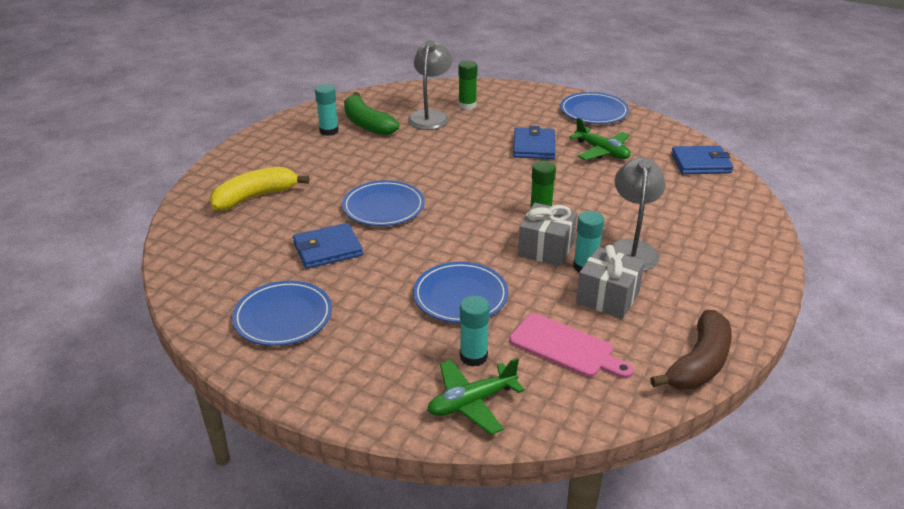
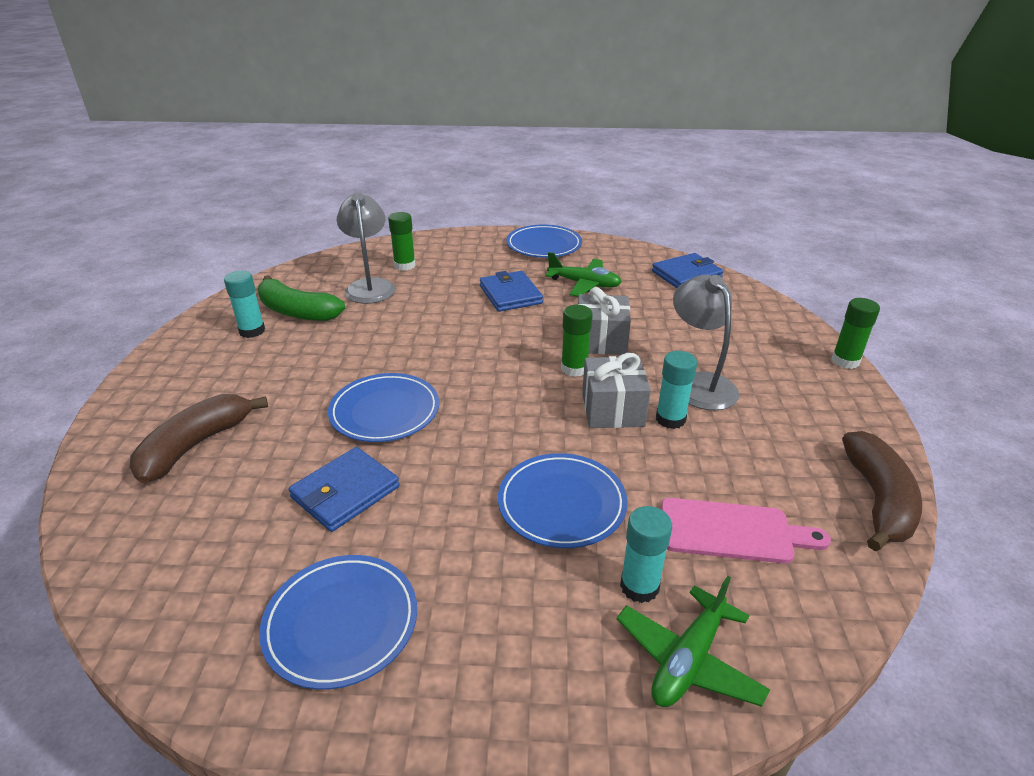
camera: 25 degrees left, 0 degrees up
yellow banana [210,167,310,210] -> brown banana [130,394,268,483]
grey gift [576,245,645,319] -> grey gift moved to [578,287,631,355]
none -> green glue stick [831,298,880,369]

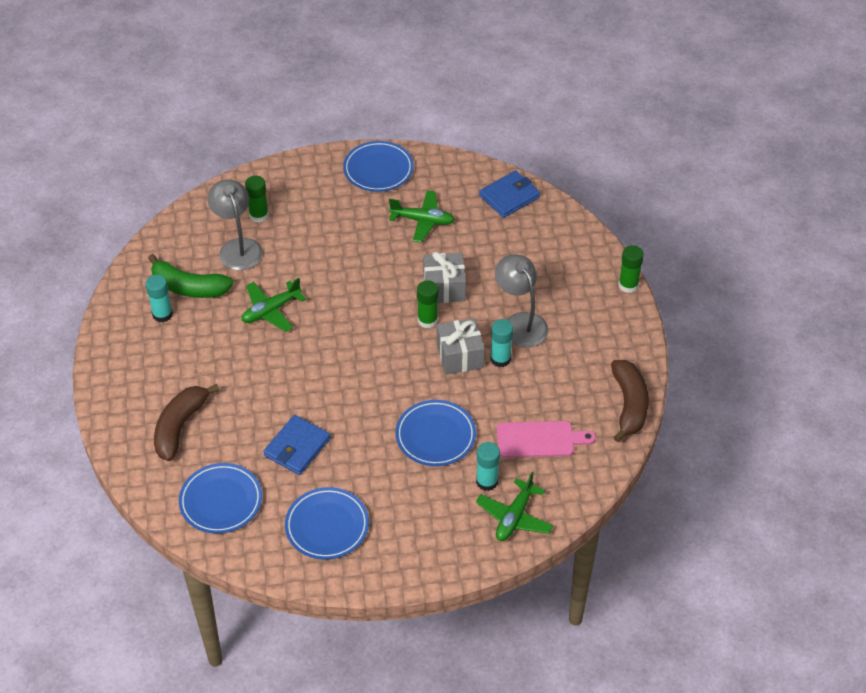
camera: 10 degrees left, 15 degrees up
blue plate [328,373,439,442] -> blue plate moved to [179,463,262,534]
blue wallet [480,271,543,312] -> none
none -> green plane [242,278,306,332]

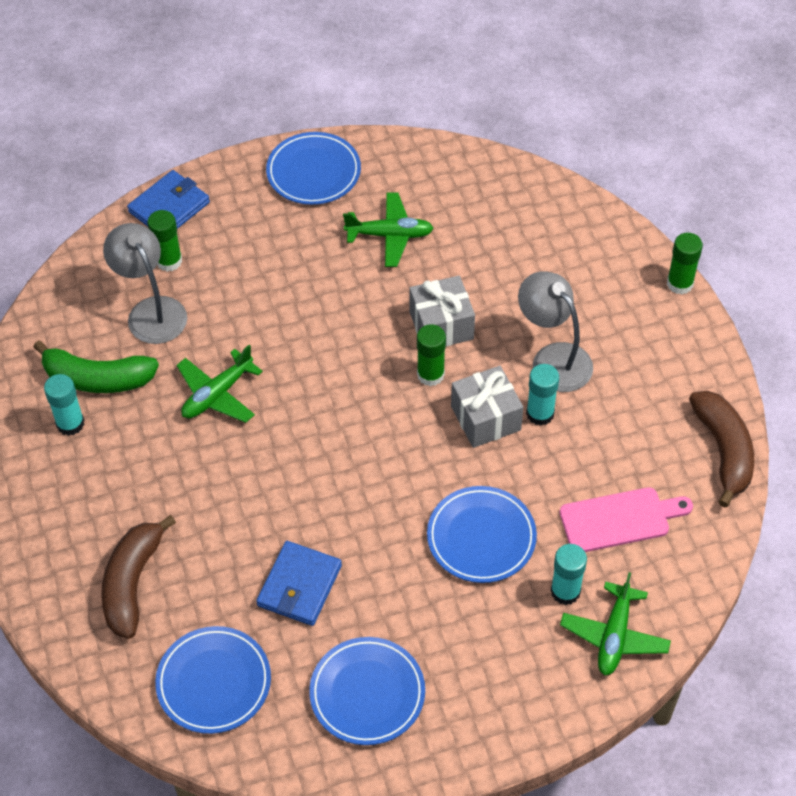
camera: 10 degrees left, 5 degrees up
blue wallet [479,170,540,218] -> blue wallet moved to [127,170,210,229]

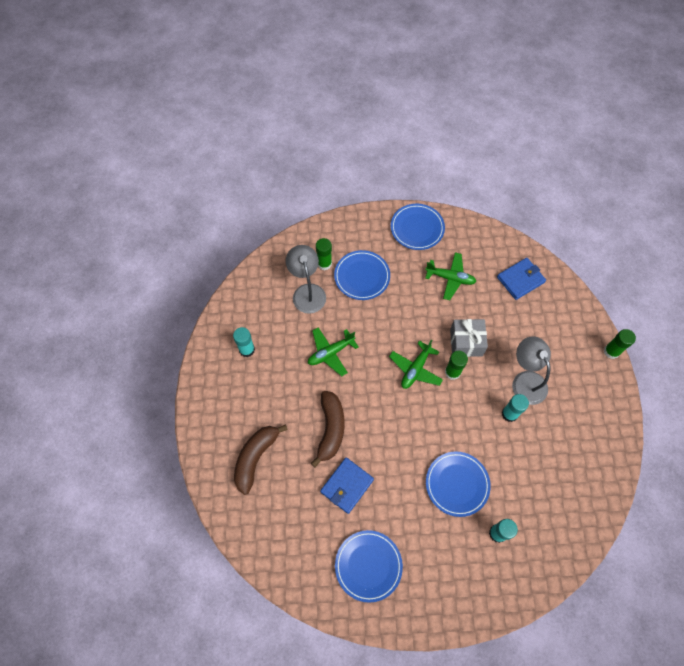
camera: 15 degrees right, 10 degrees up
green banana [33,340,159,393] -> none
blue wallet [127,170,210,229] -> blue wallet moved to [497,258,546,300]
blue plate [155,626,271,734] -> blue plate moved to [334,250,390,300]
grey gift [451,366,523,448] -> none
pink cutting board [560,487,693,552] -> none
green plane [560,572,671,675] -> green plane moved to [389,339,443,389]
brown banana [689,391,754,507] -> brown banana moved to [311,391,345,467]

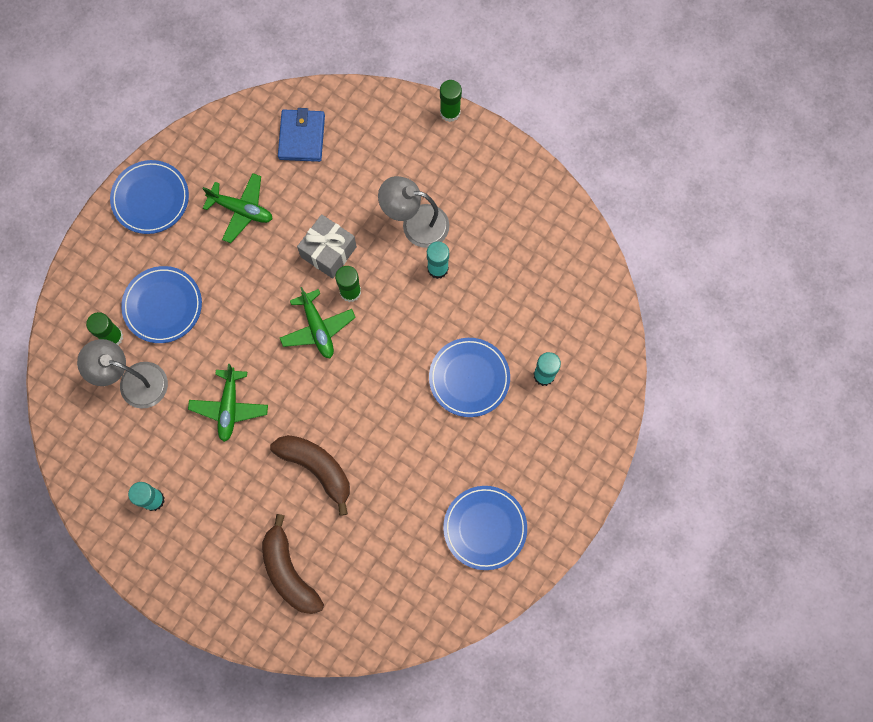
camera: 55 degrees left, 10 degrees up
blue wallet [320,457,374,514] -> none
green plane [425,252,476,300] -> green plane turned 60 degrees clockwise [202,173,273,243]

